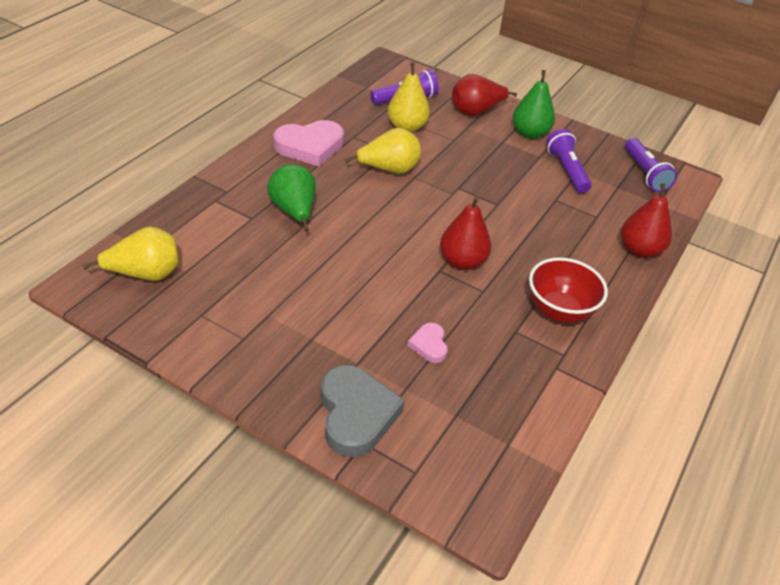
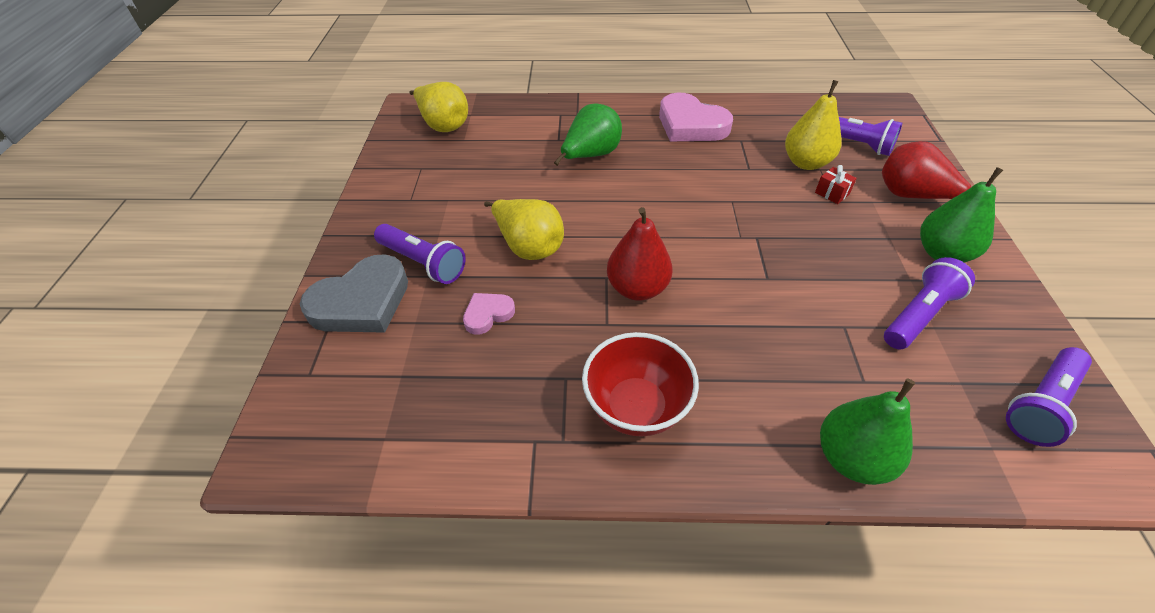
camera: 65 degrees right, 5 degrees up
yellow pear [344,128,421,174] -> yellow pear moved to [484,199,564,260]
red pear [621,183,672,258] -> green pear [820,379,915,485]
none -> purple flashlight [374,224,466,284]
none -> red gift [815,165,857,204]

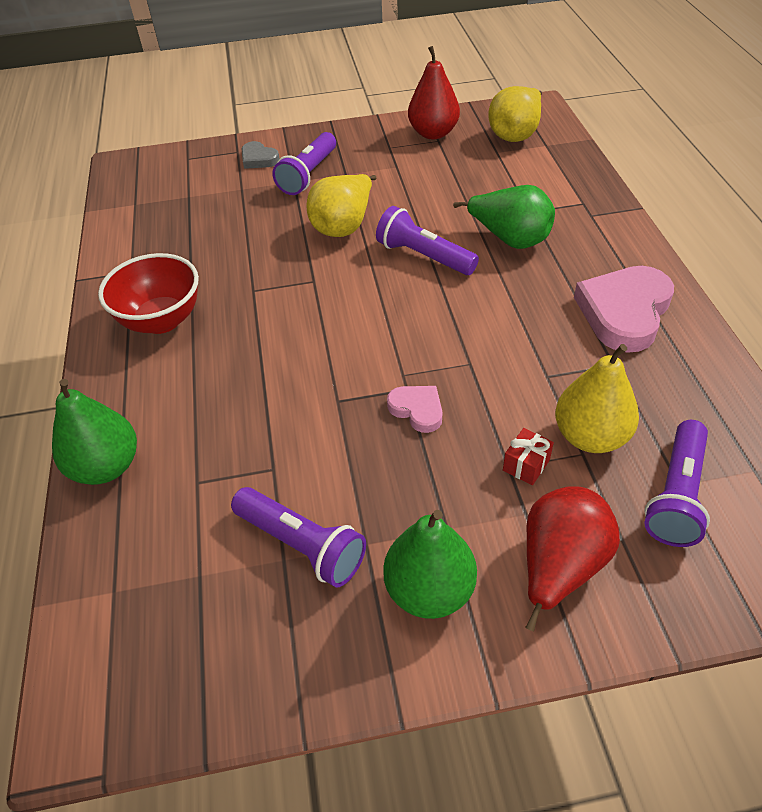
camera: 80 degrees right, 0 degrees up
grey heart [300,254,408,333] -> grey heart [242,141,280,169], size x0.51
pink heart [463,293,515,335] -> pink heart moved to [387,386,442,433]
red pear [607,207,673,301] -> red pear moved to [408,46,460,139]
purple flashlight [1006,347,1092,447] -> purple flashlight moved to [376,206,479,275]

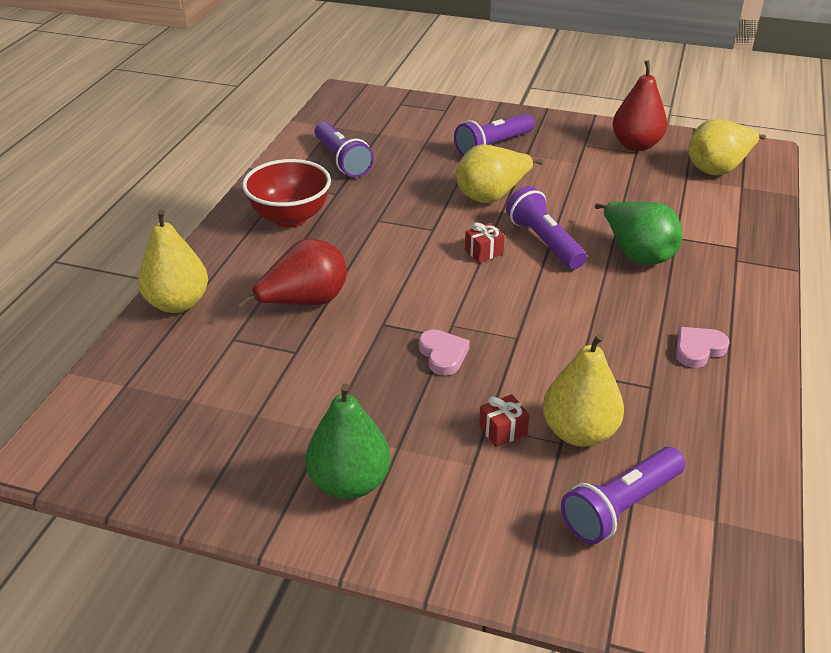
camera: 25 degrees right, 10 degrees down
green pear [52,379,137,485] -> yellow pear [138,209,208,313]
purple flashlight [231,487,366,587] -> purple flashlight moved to [314,121,374,178]
grey heart [242,141,280,169] -> none
red pear [525,486,620,632] -> red pear moved to [238,239,347,309]
pink heart [574,266,674,353] -> pink heart [676,327,730,368], size x0.51
none -> red gift [465,223,505,263]

